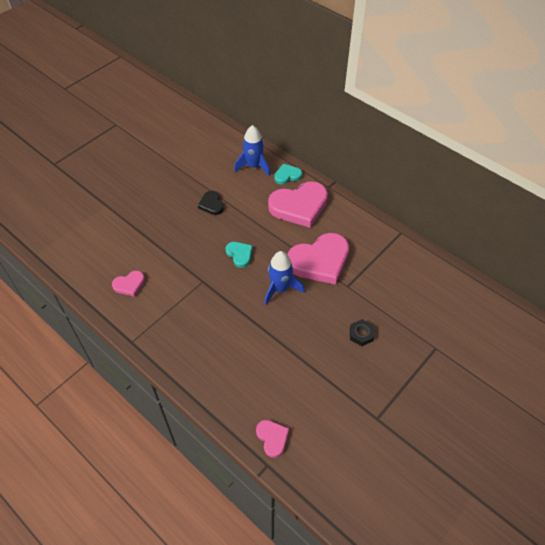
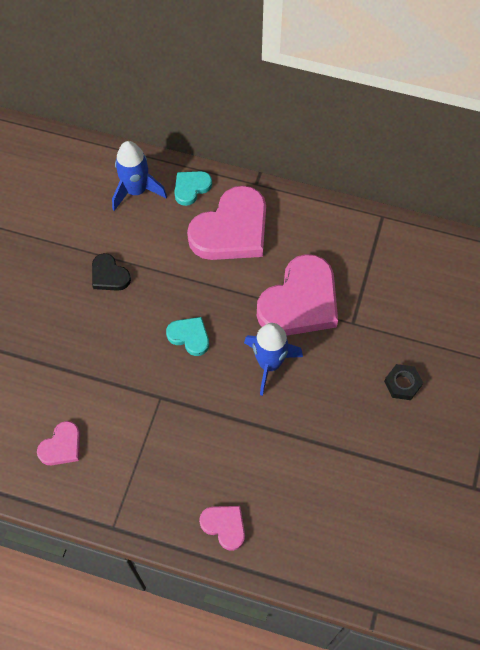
camera: 25 degrees left, 10 degrees up
pink heart [256,420,289,458] -> pink heart moved to [199,506,245,551]

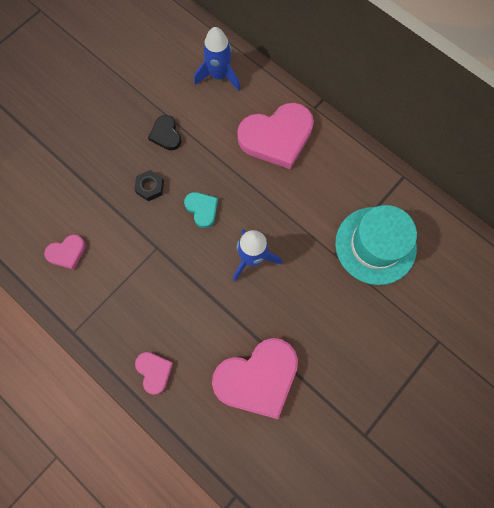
camera: 25 degrees right, 10 degrees up
turquoise heart [174,171,212,206] -> none
pink heart [257,254,338,336] -> pink heart moved to [212,338,298,419]
black nut [384,364,423,400] -> black nut moved to [134,170,164,201]
none -> turquoise hat [335,205,417,285]

